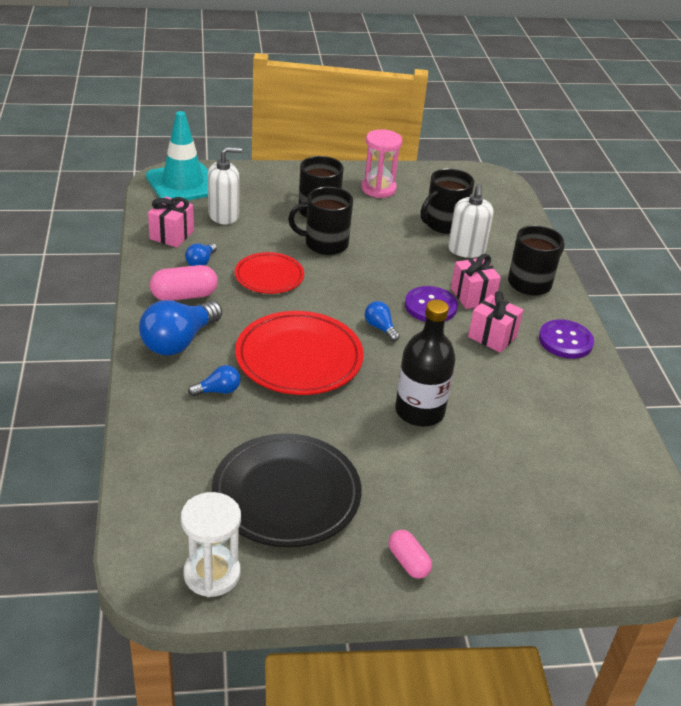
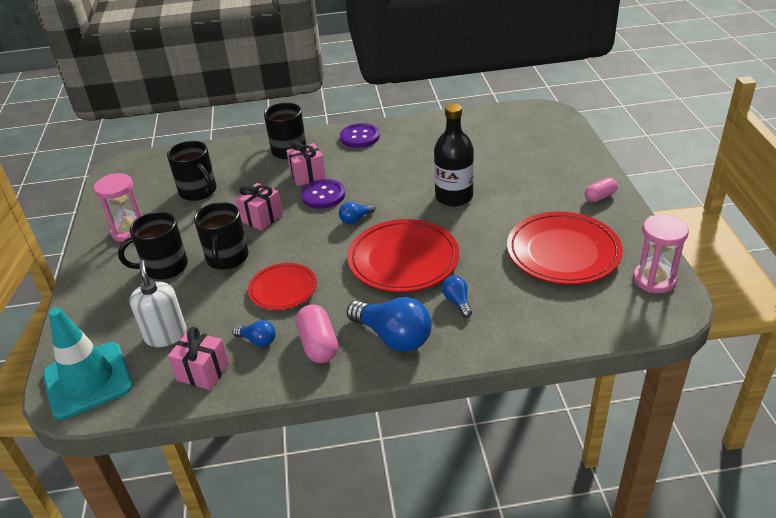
camera: 85 degrees left, 0 degrees up
white hourglass [181,492,241,597] -> pink hourglass [633,214,689,293]
black plate [212,433,362,547] -> red plate [507,212,623,285]
white soap dispenser [448,184,494,258] -> none
pink gift [468,291,523,353] -> pink gift moved to [235,183,283,231]

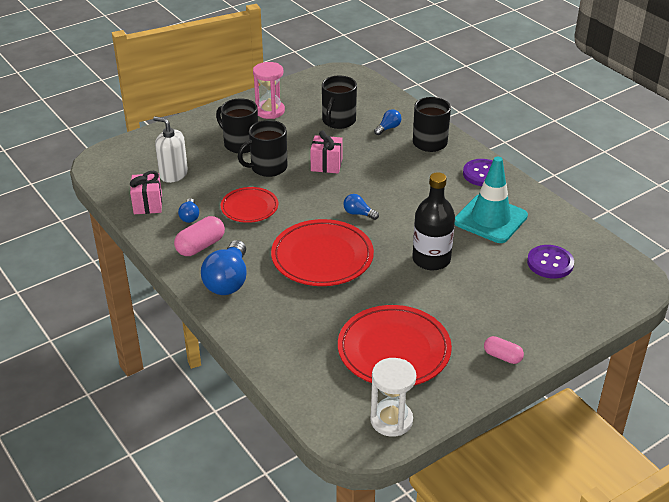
camera: 60 degrees right, 0 degrees up
turquoise traffic cone [43,307,133,420] -> turquoise traffic cone moved to [454,157,528,243]
white soap dispenser [130,260,187,347] -> white soap dispenser turned 105 degrees counterclockwise [153,117,188,183]
pink gift [286,142,326,186] -> none
purple button [301,179,345,209] -> purple button moved to [527,245,574,279]
blue light bulb [442,276,472,317] -> blue light bulb moved to [374,109,402,135]
pink hourglass [633,214,689,293] -> white hourglass [370,358,416,437]

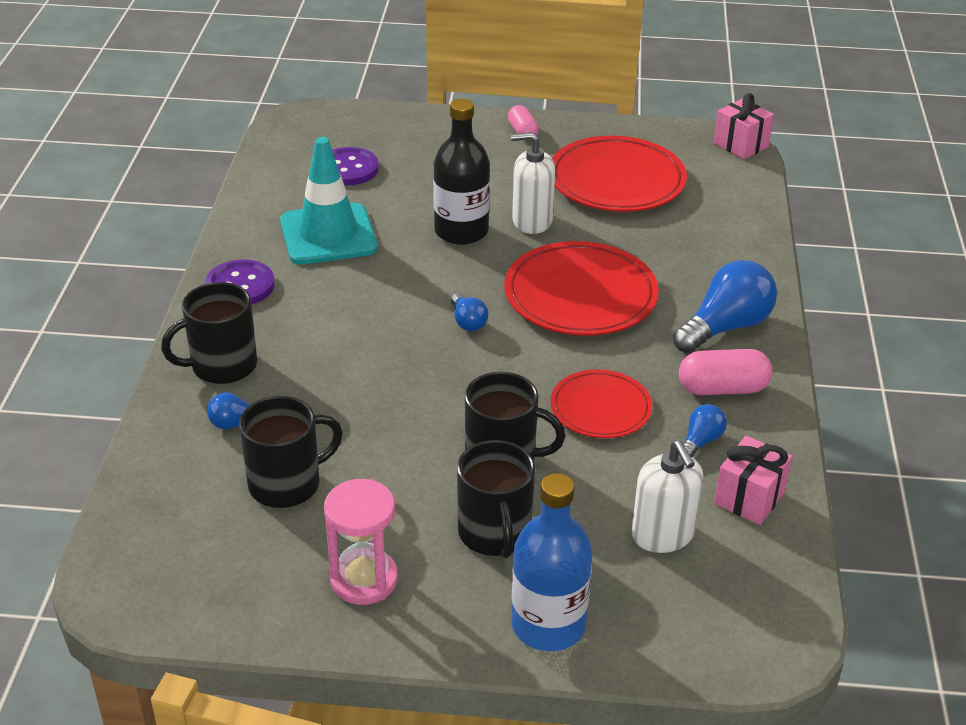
camera: 140 degrees left, 0 degrees up
pink gift [310,130,343,173] -> pink gift moved to [714,93,774,159]
white hourglass [370,358,416,437] -> none
none -> white soap dispenser [511,132,555,234]
none -> blue bottle [511,473,593,651]

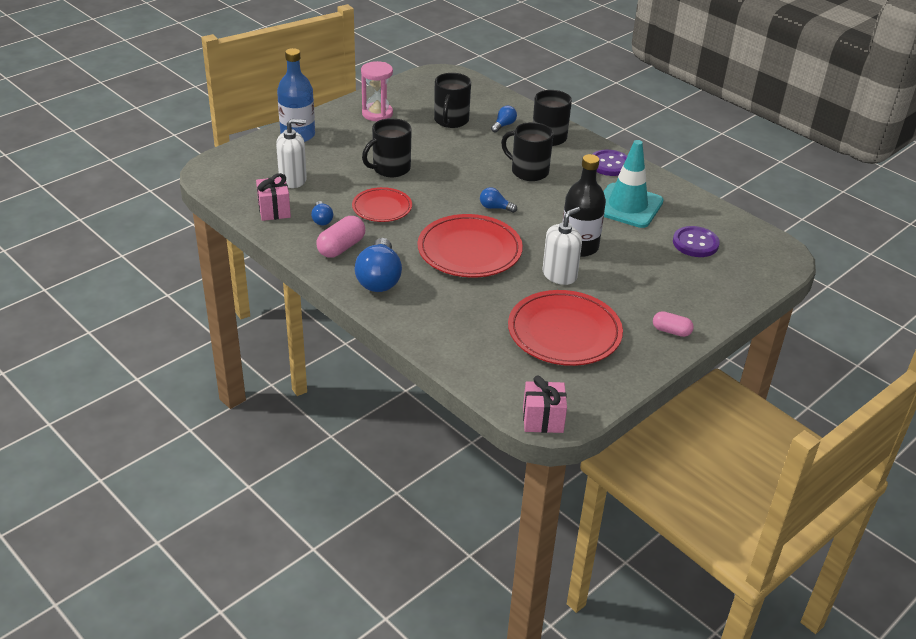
camera: 130 degrees right, 0 degrees up
black mug [457,440,535,558] -> black mug moved to [501,122,554,181]
white soap dispenser [632,441,704,553] -> white soap dispenser turned 150 degrees clockwise [276,119,307,188]

